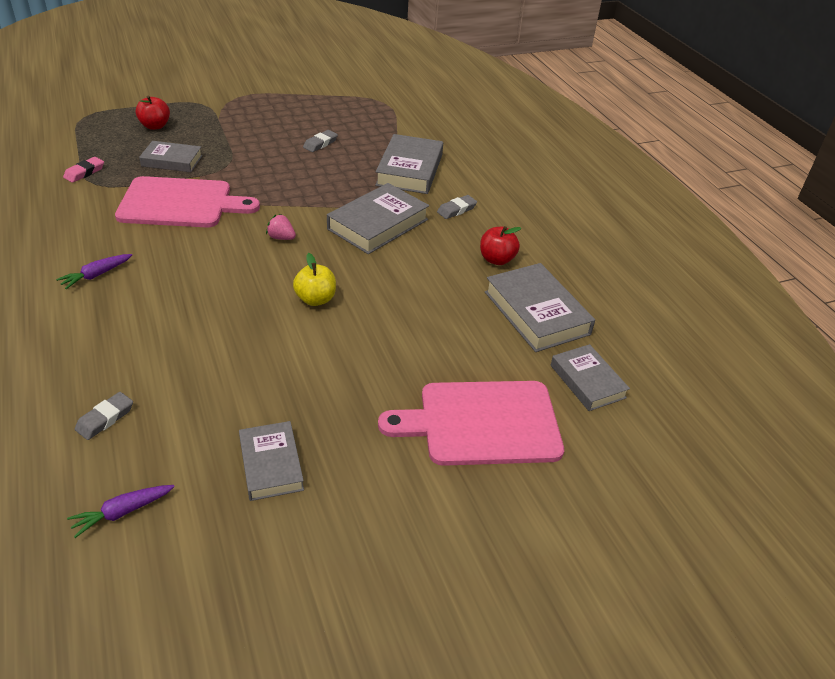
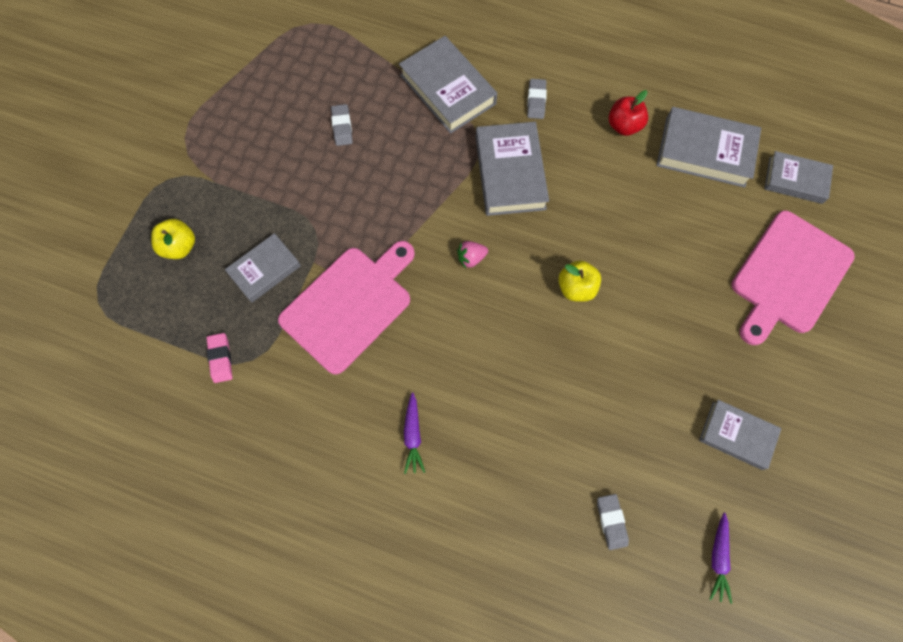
camera: 45 degrees left, 30 degrees up
red apple [136,96,170,130] -> yellow apple [151,219,195,259]

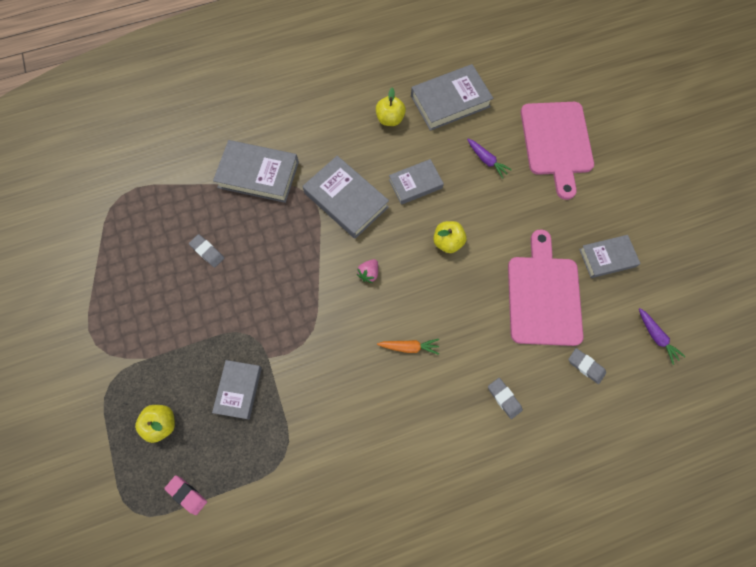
camera: 40 degrees left, 0 degrees up
pink eraser [206,333,233,383] -> pink eraser moved to [164,475,207,515]
pink cutting board [278,241,415,374] -> pink cutting board moved to [508,229,583,346]
purple carrot [404,393,425,474] -> purple carrot moved to [467,139,512,179]
grey eraser [527,79,547,119] -> grey eraser moved to [488,378,523,419]
red apple [609,90,648,136] -> yellow apple [376,88,406,126]
grey book [765,151,833,204] -> grey book moved to [389,159,444,205]
none -> orange carrot [377,339,439,355]

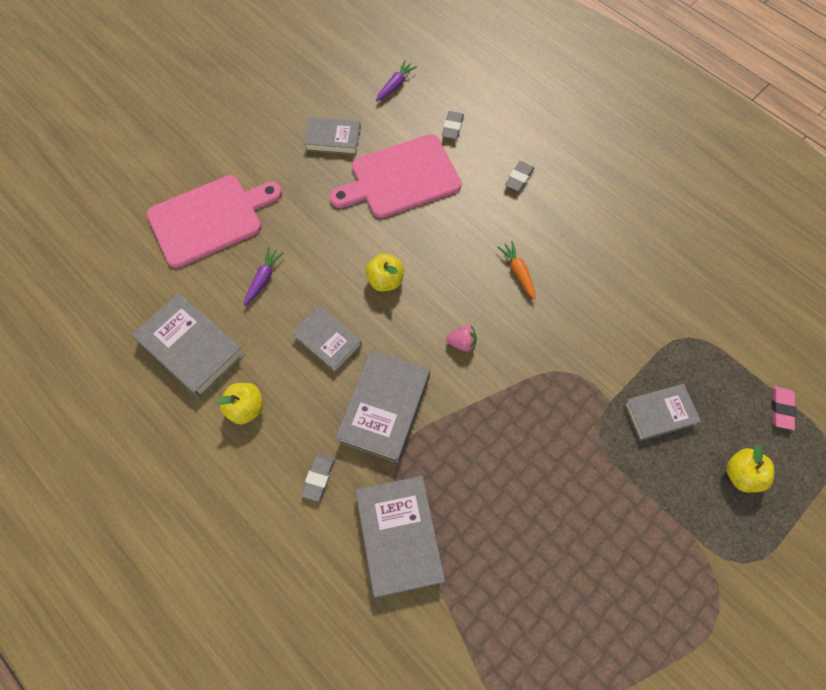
camera: 115 degrees left, 5 degrees down
grey eraser [189,234,224,268] -> grey eraser moved to [301,453,335,502]
grey book [579,235,641,278] -> grey book turned 45 degrees counterclockwise [304,117,361,155]

